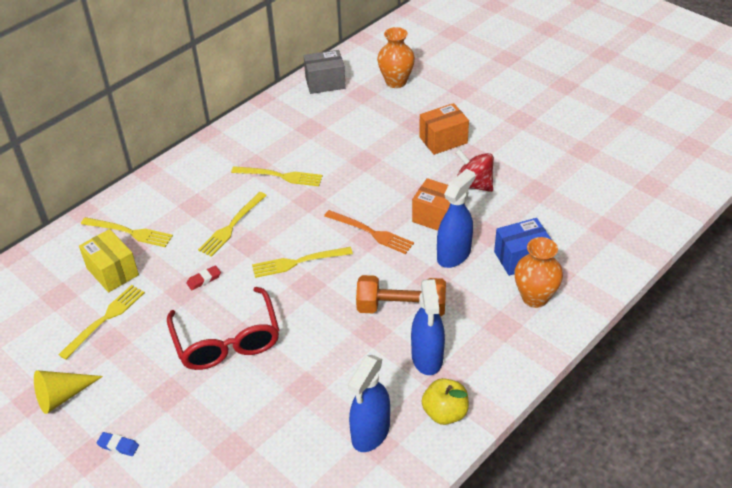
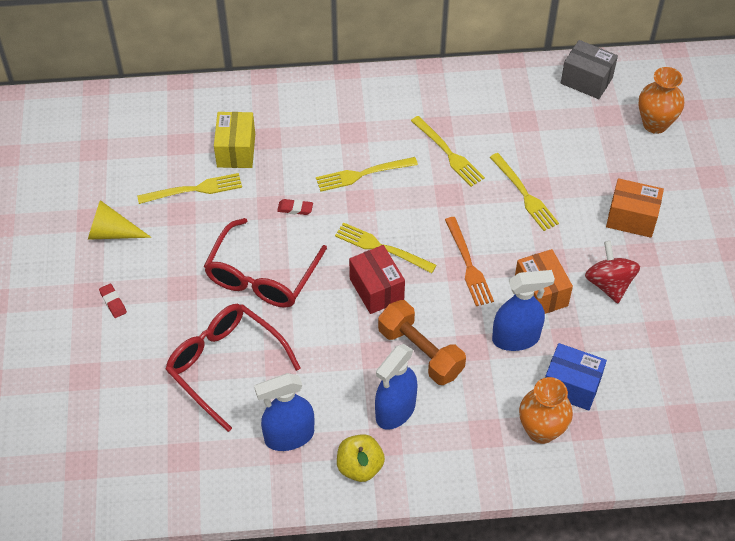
camera: 40 degrees right, 10 degrees up
yellow fork [81,217,173,247] -> yellow fork moved to [490,153,559,231]
blue eraser [97,432,139,456] -> red eraser [99,283,127,318]
none -> red glasses [165,304,301,432]
none -> red box [349,245,405,314]

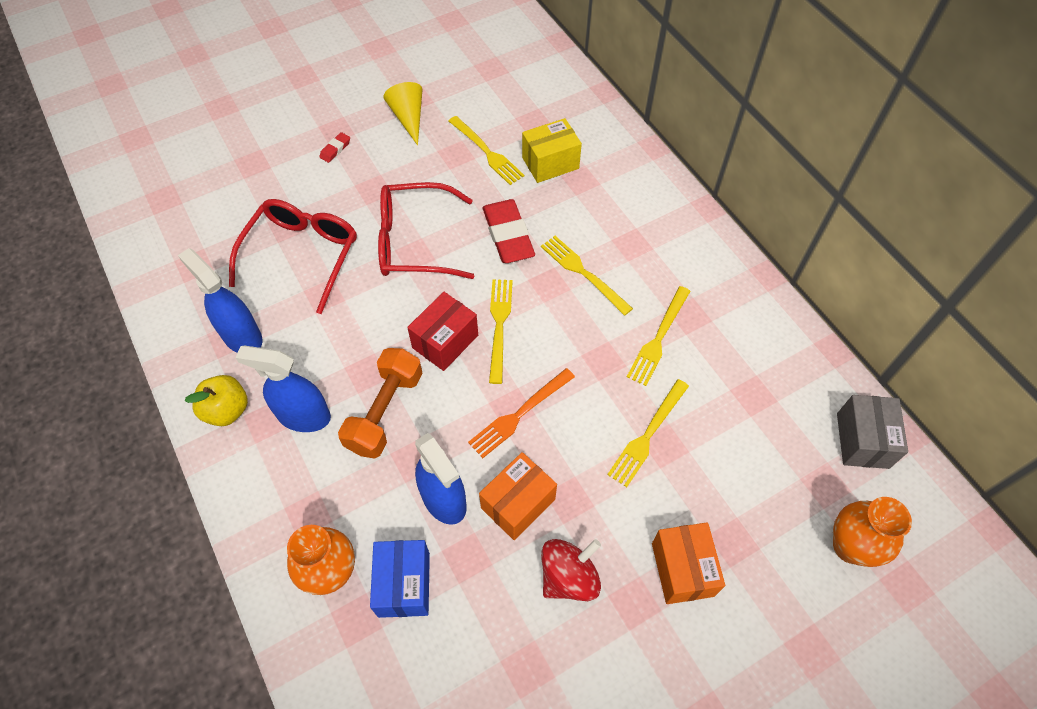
camera: 65 degrees right, 5 degrees up
red eraser [277,199,313,215] -> red eraser [483,199,535,263], size x2.24

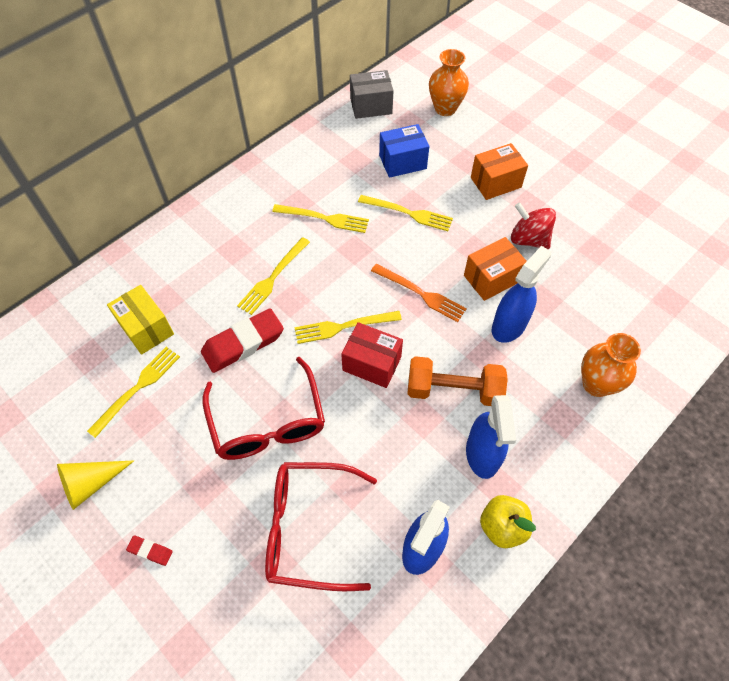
camera: 105 degrees left, 0 degrees up
blue box [370,540,430,618] -> blue box moved to [379,124,429,178]
orange box [479,452,557,540] -> orange box turned 60 degrees counterclockwise [464,237,527,301]

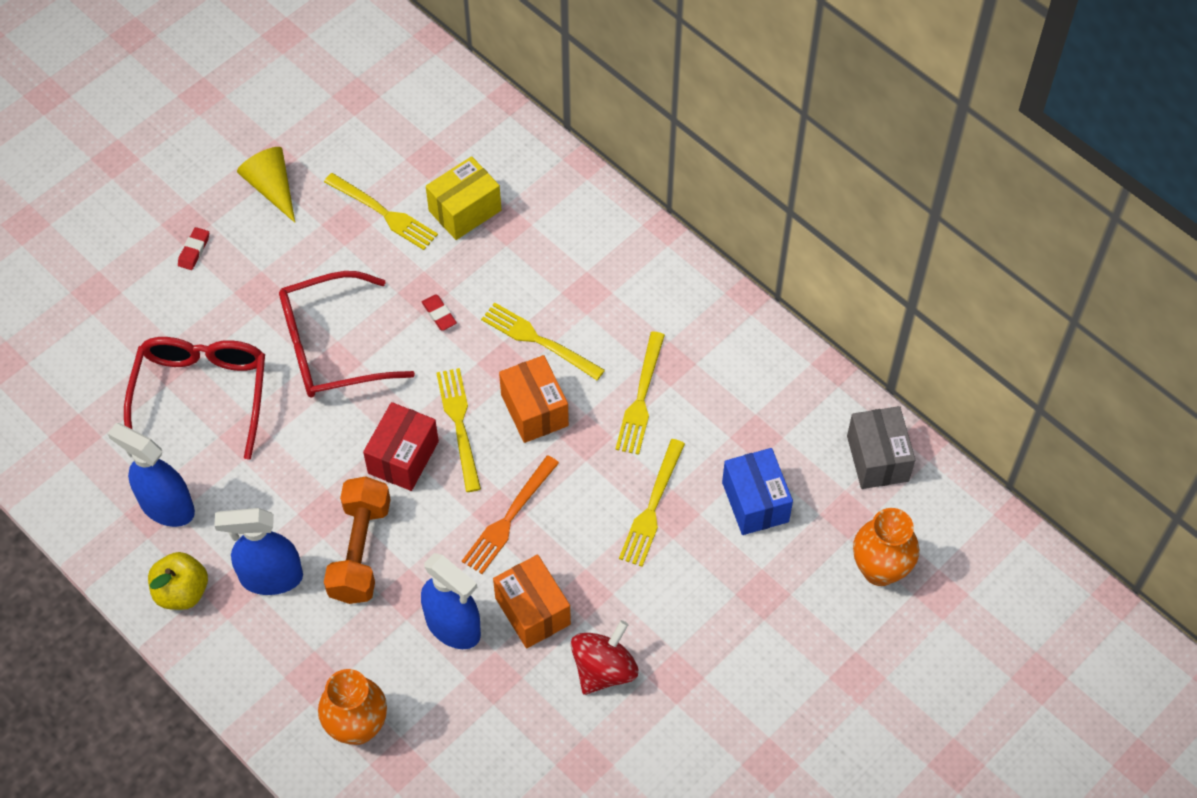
camera: 90 degrees right, 0 degrees up
red eraser [201,308,284,373] -> red eraser [422,295,457,331], size x0.45
orange box [471,143,528,200] -> orange box moved to [499,355,569,443]

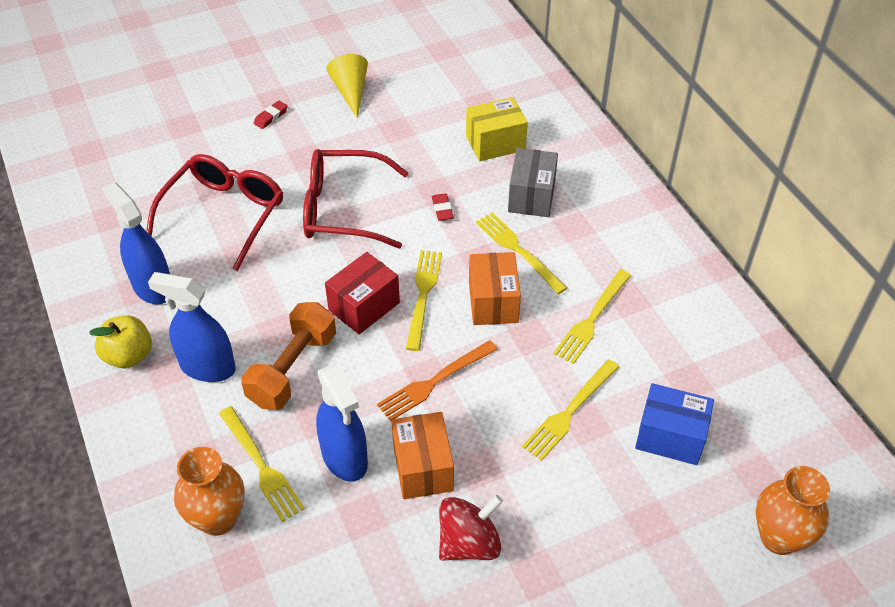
camera: 20 degrees right, 10 degrees down
yellow fork [324,173,438,250] -> yellow fork moved to [219,406,305,522]
blue box [722,448,793,535] -> blue box turned 75 degrees counterclockwise [635,383,714,465]
grey box [847,406,915,489] -> grey box moved to [508,148,558,217]

